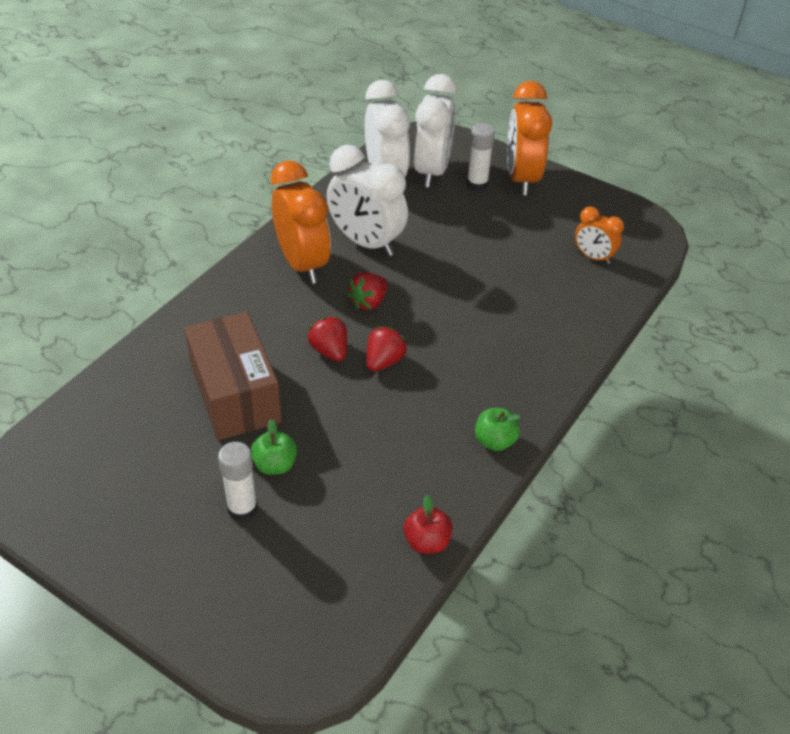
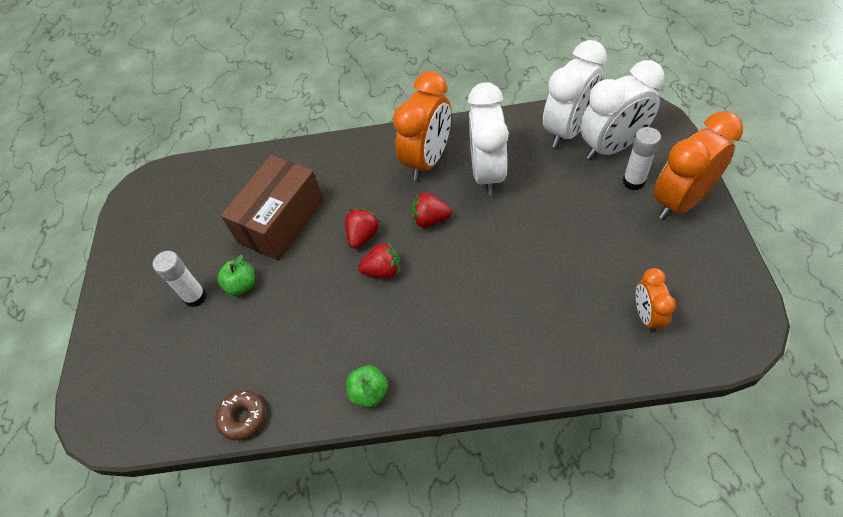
camera: 60 degrees right, 10 degrees up
red apple [404,495,452,554] -> brown donut [216,391,266,440]

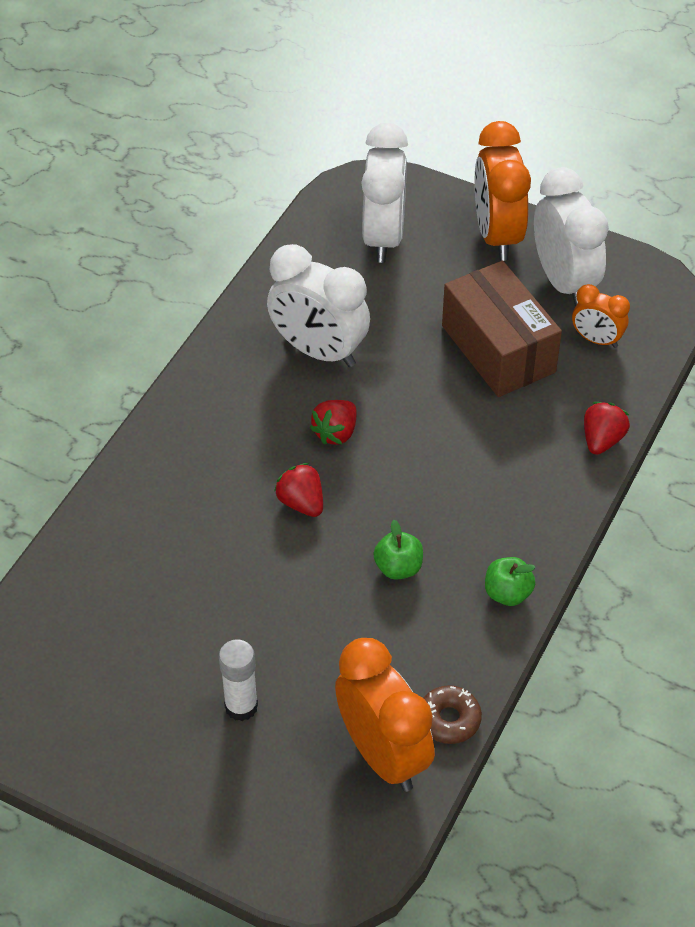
camera: 65 degrees left, 5 degrees down
green apple [217,255,255,296] -> green apple moved to [373,520,423,580]
brown box [221,155,324,261] -> brown box moved to [442,261,562,397]
red strawberry [358,242,400,278] -> red strawberry moved to [584,402,630,455]
orange clock [393,71,451,180] -> orange clock moved to [335,638,435,792]
white clock [543,40,607,148] -> white clock moved to [534,167,609,307]
white glue stick [623,127,661,190] -> none

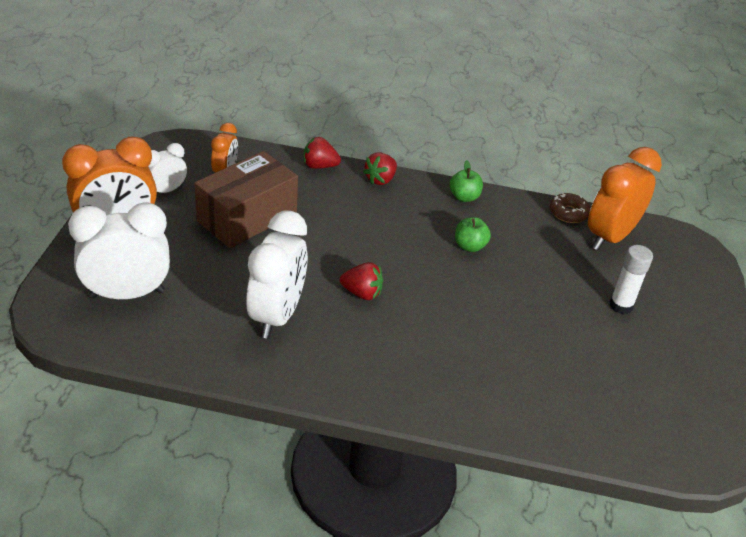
camera: 110 degrees left, 10 degrees down
red strawberry [274,463,323,517] -> red strawberry moved to [363,152,397,185]
white clock [534,167,609,307] -> white clock [148,143,187,193], size x0.54

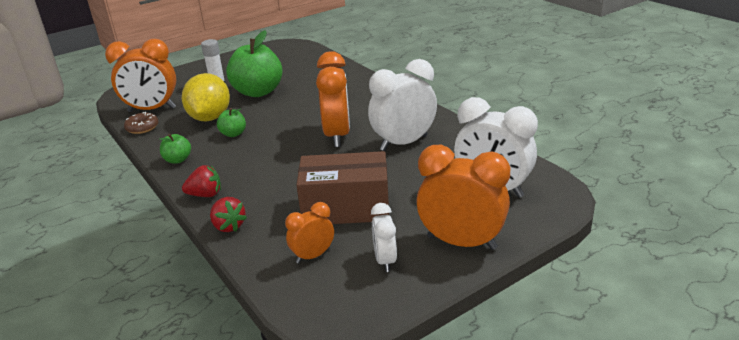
camera: 130 degrees left, 10 degrees down
white clock [148,143,187,193] -> white clock turned 75 degrees clockwise [371,203,397,272]
red strawberry [340,262,383,300] -> orange clock [316,51,350,147]
none -> yellow lemon [182,73,230,121]
none -> green apple [226,30,283,97]

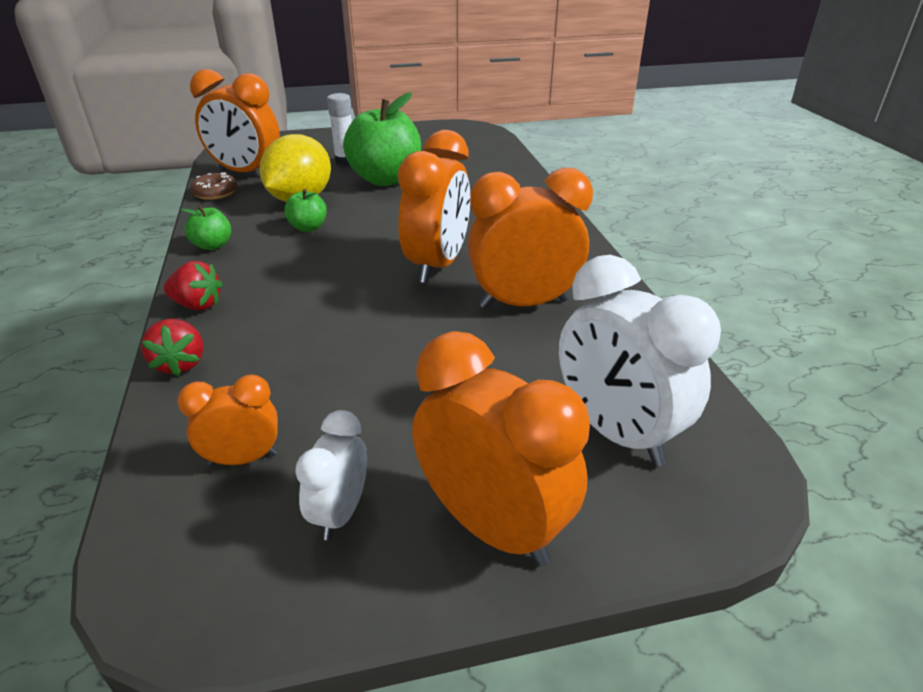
camera: 20 degrees right, 5 degrees up
brown box [297,151,389,224] -> none
white clock [368,59,437,151] -> orange clock [468,168,593,309]

